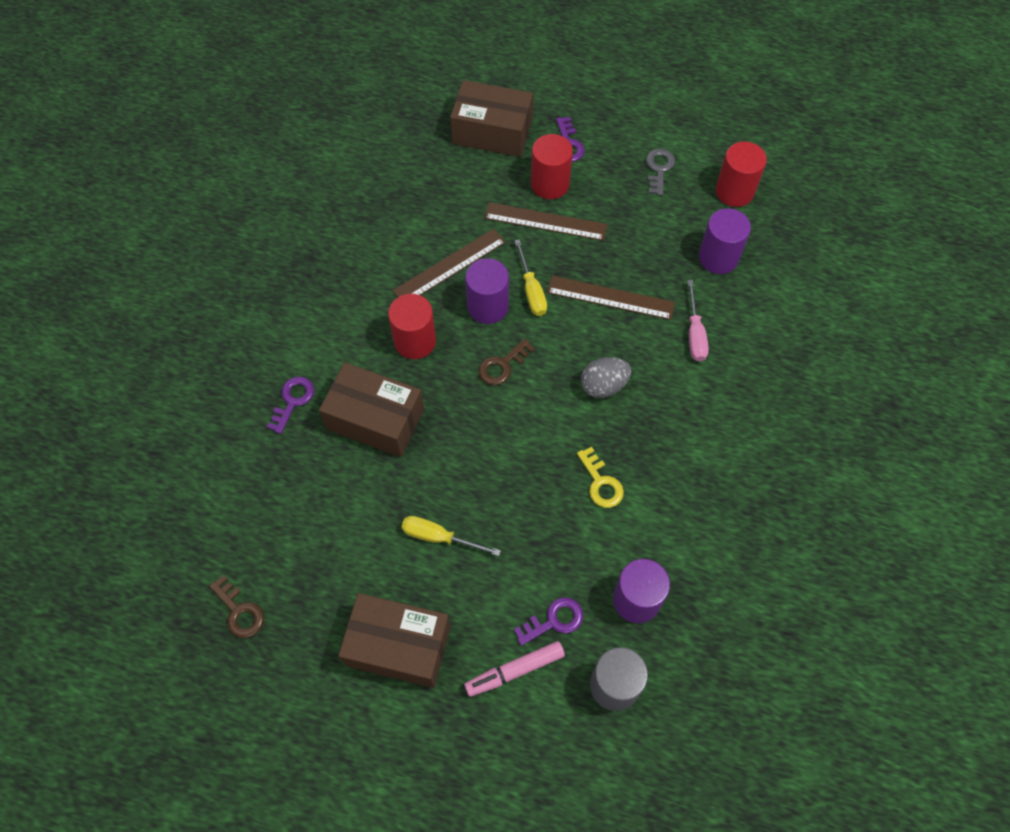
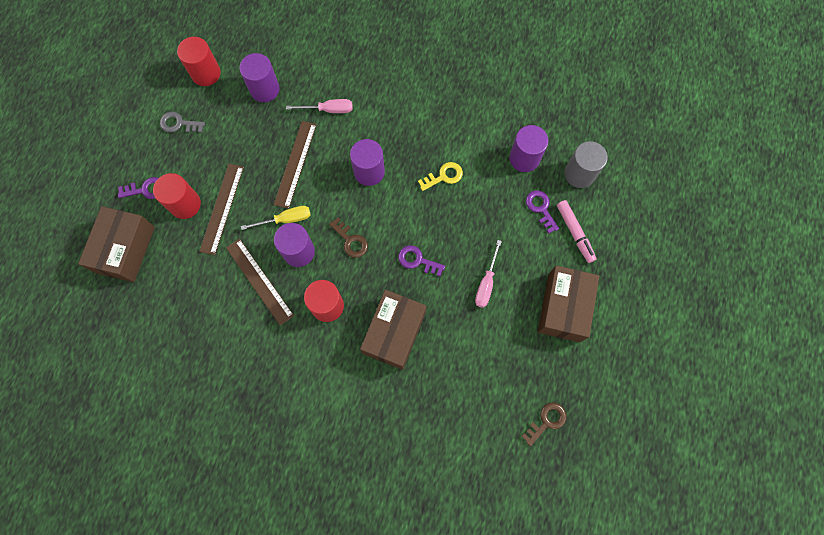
camera: 90 degrees left, 10 degrees up
purple key [267,377,314,434] -> purple key moved to [398,245,445,276]
yellow screwdriver [402,516,501,556] -> pink screwdriver [475,240,502,308]
grey egg [581,357,631,398] -> purple cylinder [350,139,385,186]

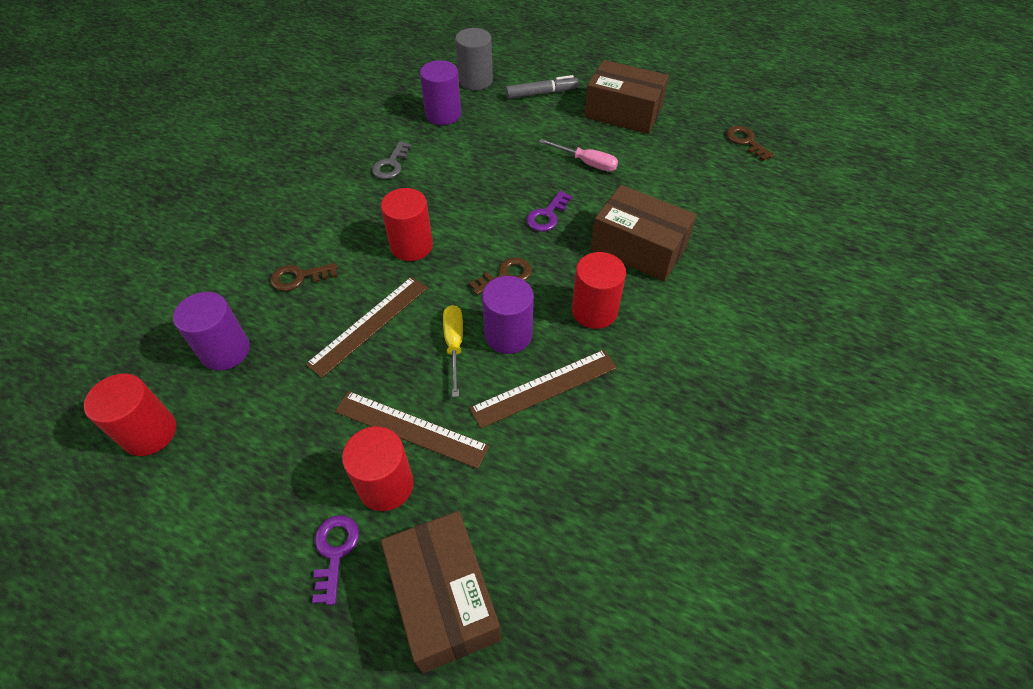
camera: 80 degrees left, 20 degrees down
brown box [78,206,155,282] -> brown box turned 45 degrees clockwise [381,511,501,673]
grey key [160,112,205,133] -> grey key moved to [372,141,412,179]
brown ruler [274,121,317,209] -> brown ruler turned 75 degrees counterclockwise [306,277,428,378]
pink screwdriver [286,99,353,113] -> brown key [270,263,338,291]
purple cylinder [350,139,385,186] -> red cylinder [381,188,433,261]
yellow key [418,162,463,191] -> none
purple key [526,190,559,233] -> none
pink marker [557,200,597,263] -> grey marker [505,75,579,99]

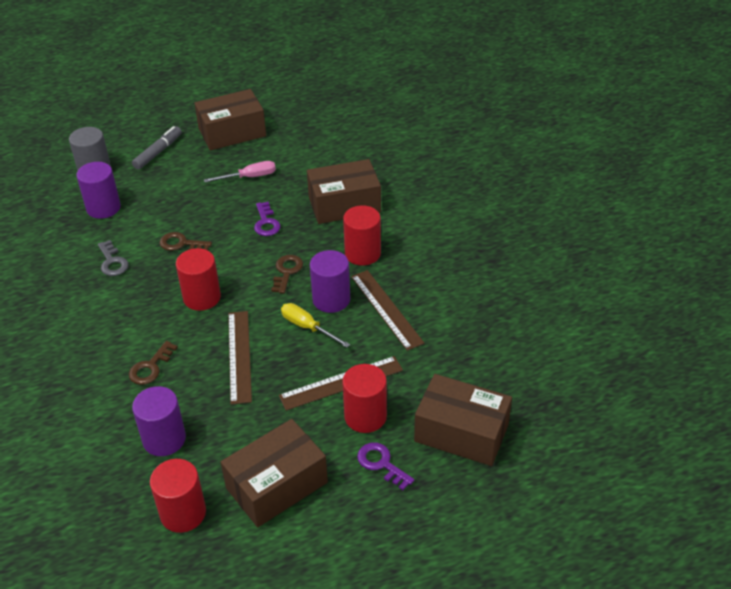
camera: 45 degrees left, 10 degrees down
brown ruler [470,350,617,429] -> brown ruler turned 45 degrees counterclockwise [351,270,424,351]
brown key [726,126,774,161] -> brown key moved to [159,232,212,251]
none -> brown box [221,419,328,527]

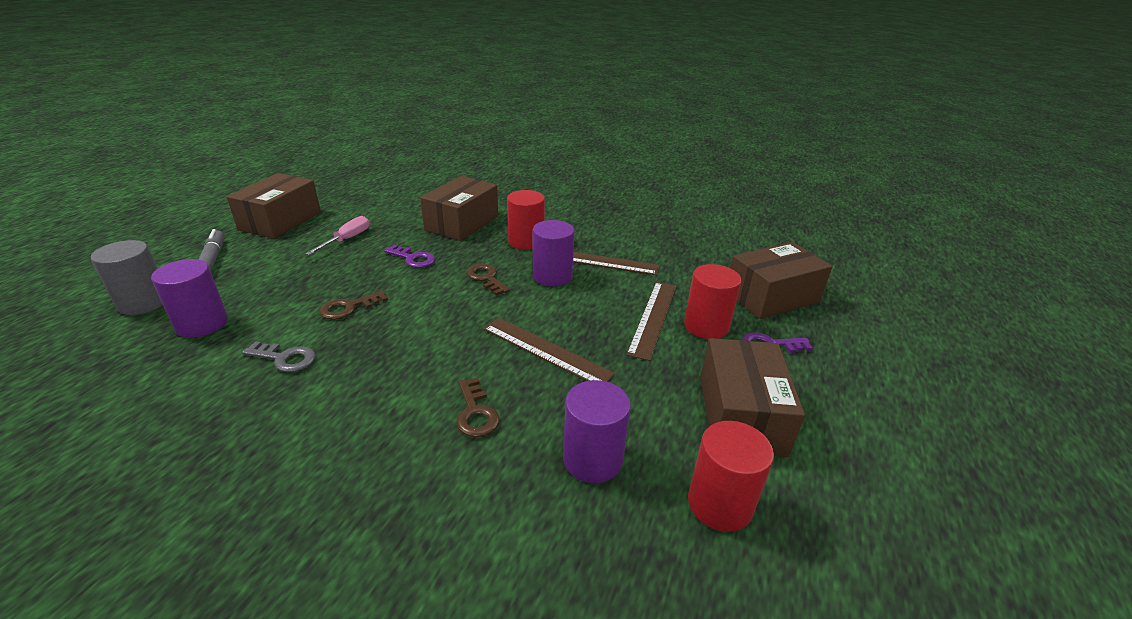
camera: 50 degrees left, 10 degrees down
red cylinder [176,248,221,311] -> none
yellow screwdriver [281,303,350,348] -> none

